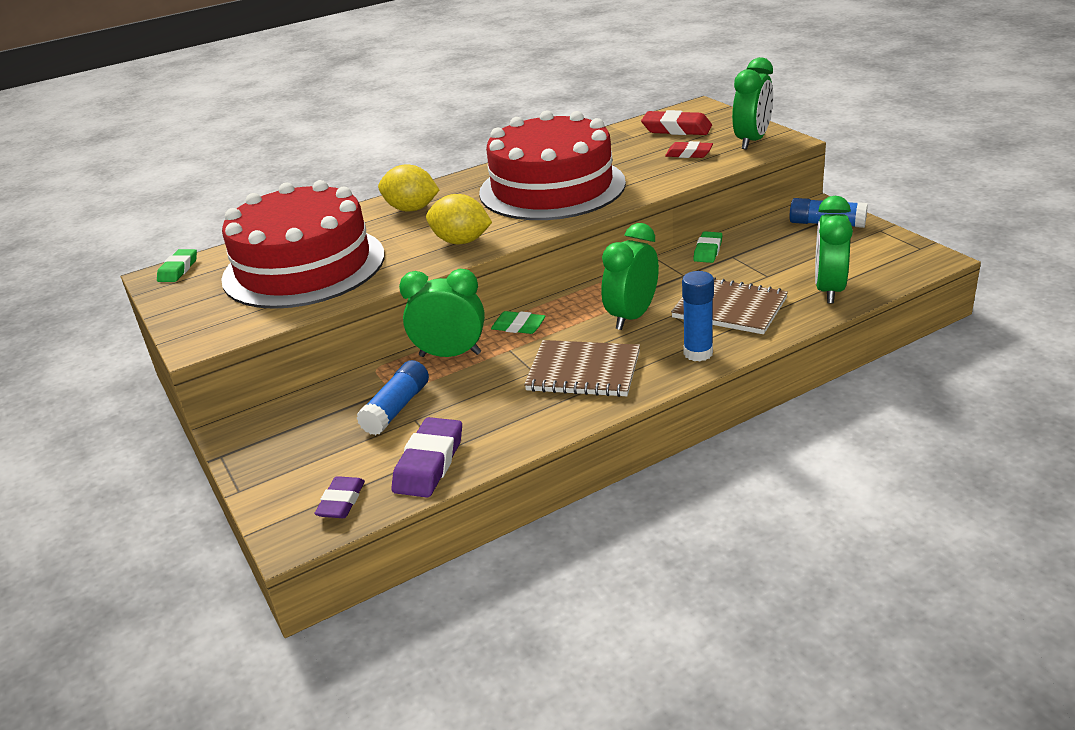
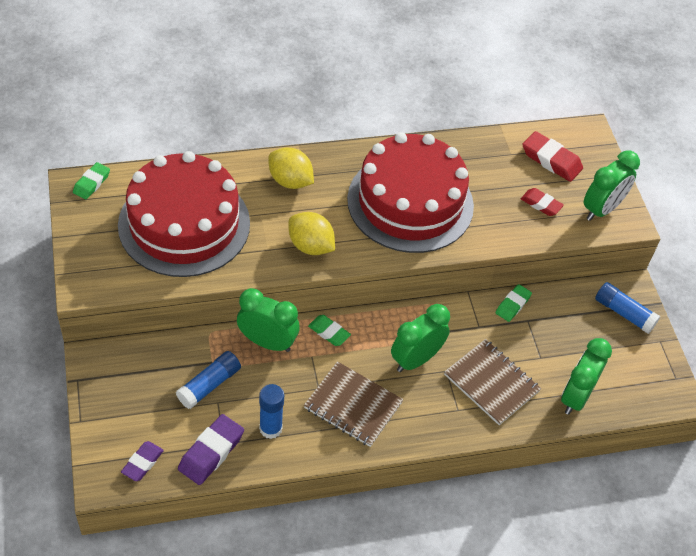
camera: 10 degrees right, 20 degrees up
blue glue stick [682,271,714,362] -> blue glue stick moved to [259,384,284,439]

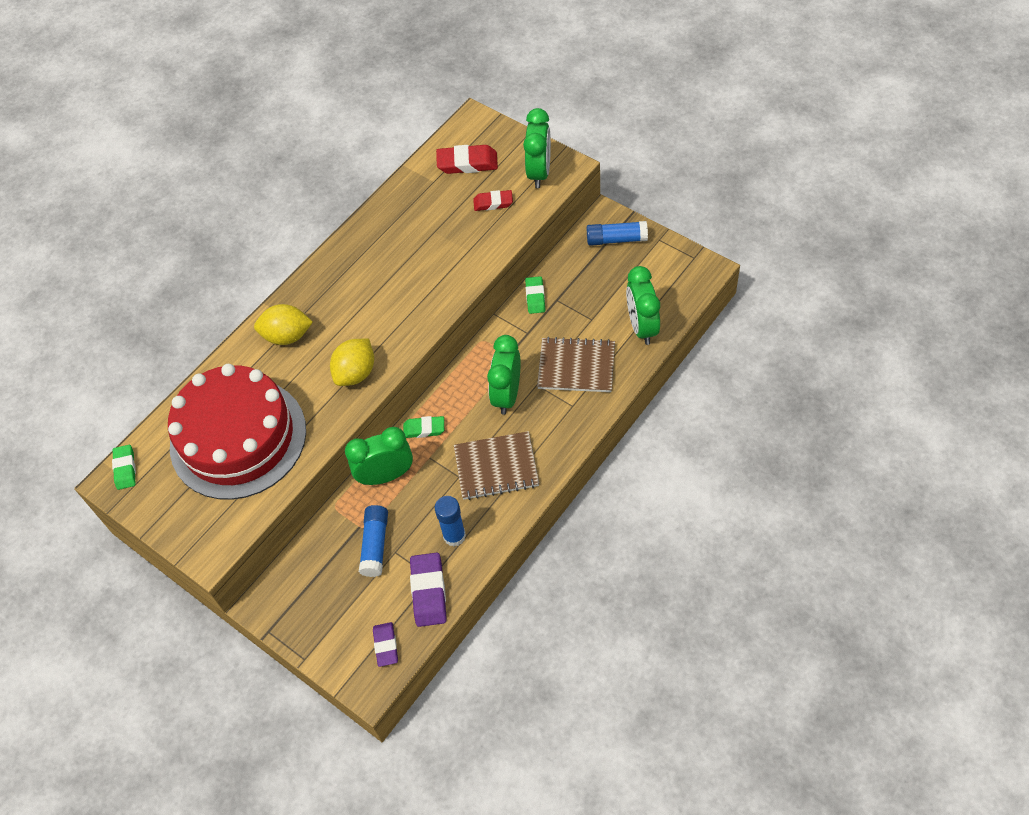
camera: 30 degrees left, 5 degrees up
yellow lemon [289,212,335,255] -> yellow lemon turned 60 degrees counterclockwise [330,339,374,386]
red cake [347,132,474,253] -> none

